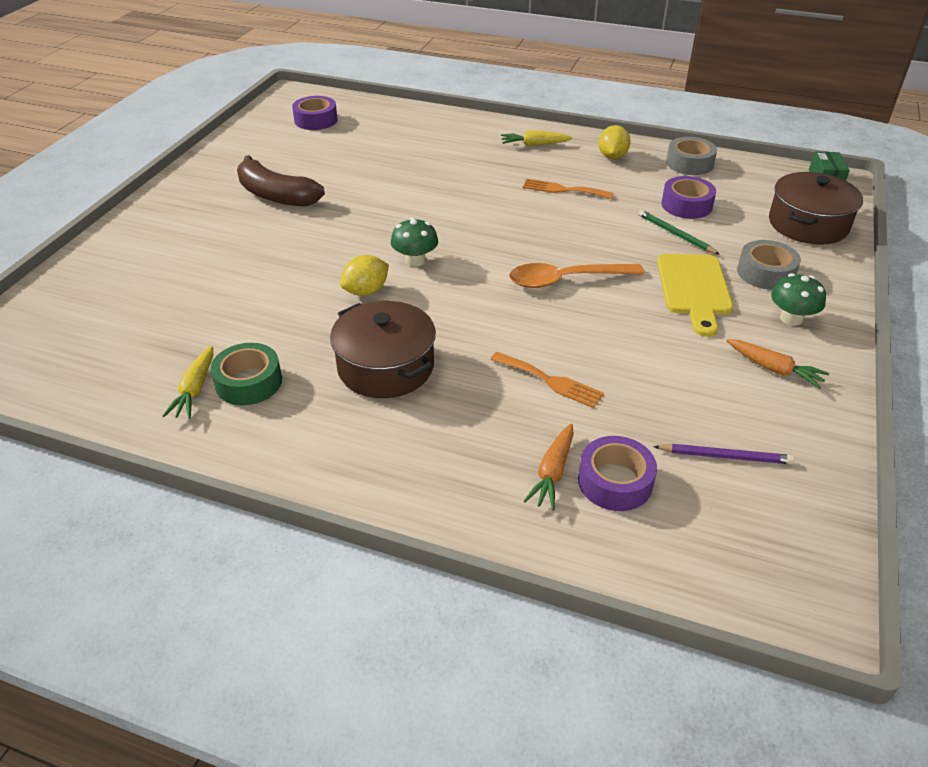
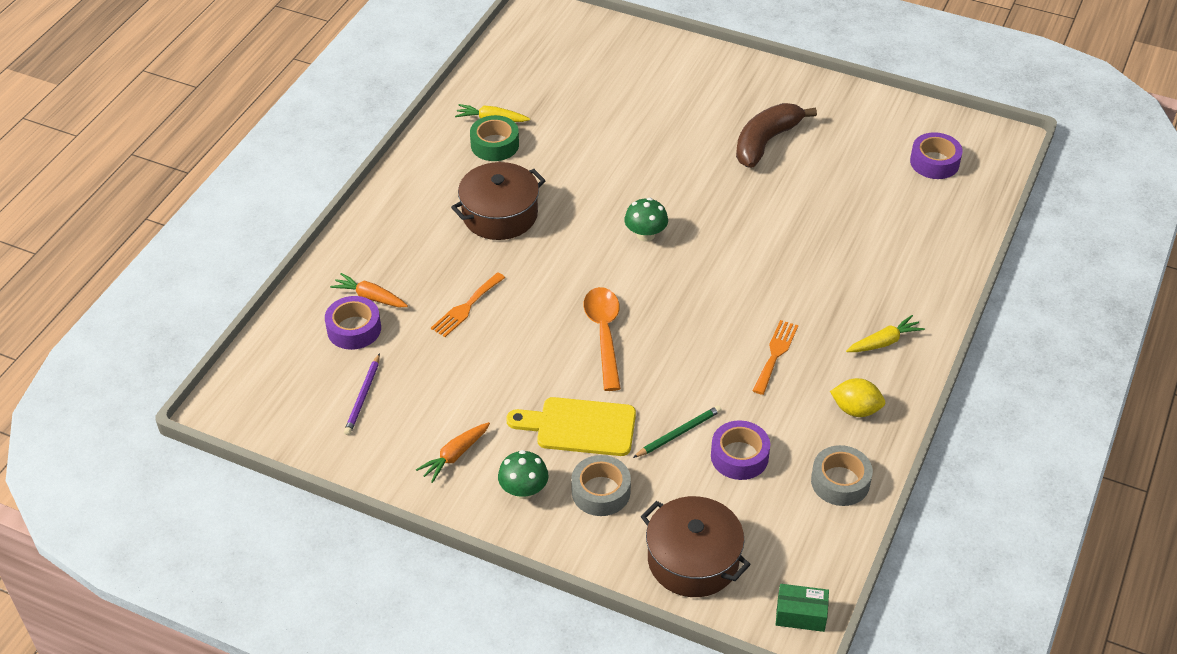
camera: 95 degrees right, 5 degrees up
yellow lemon [340,255,389,296] -> none
yellow carrot [501,130,573,146] -> yellow carrot turned 60 degrees clockwise [846,315,925,352]

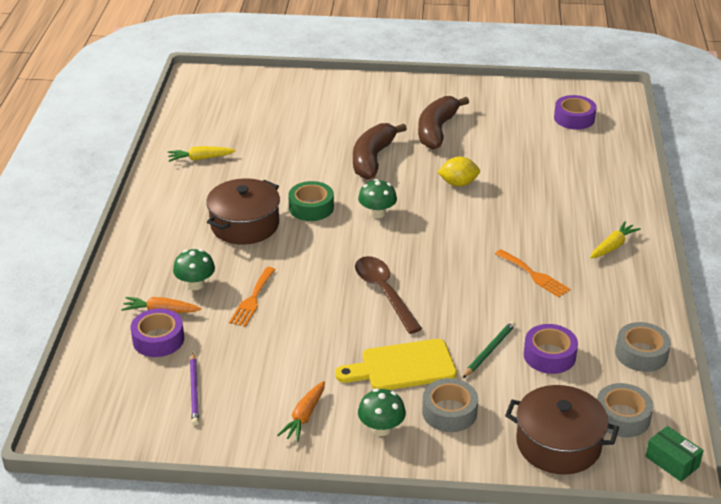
camera: 20 degrees left, 10 degrees down
green tape [470,115,519,161] -> green tape moved to [288,181,334,221]
orange spoon [583,287,621,391] -> brown spoon [355,256,422,334]
orange fork [753,320,798,395] -> orange fork turned 135 degrees clockwise [495,249,570,297]
green box [776,584,829,632] -> green box turned 60 degrees clockwise [645,426,704,482]
yellow lemon [830,378,885,417] -> yellow lemon moved to [437,157,480,187]
none -> green mushroom [173,249,215,290]
none -> brown banana [353,123,407,180]
none -> grey tape [597,383,653,438]

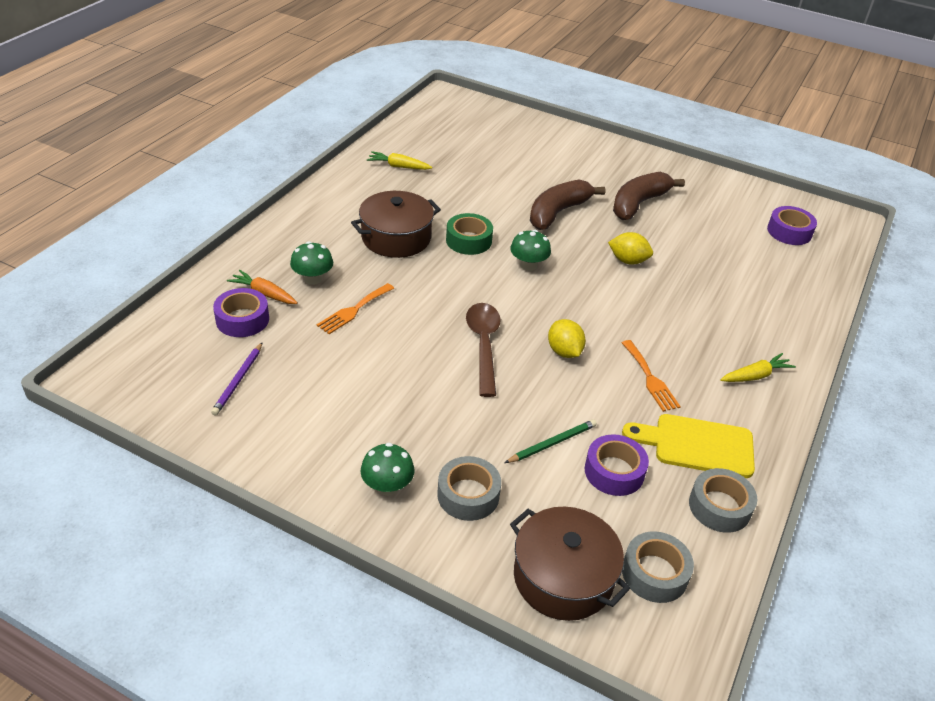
camera: 20 degrees right, 5 degrees up
orange carrot [277,381,325,442] -> none
yellow cutting board [335,339,457,390] -> yellow cutting board moved to [622,414,755,478]
green box [645,426,704,482] -> none
none -> yellow lemon [548,319,586,358]

